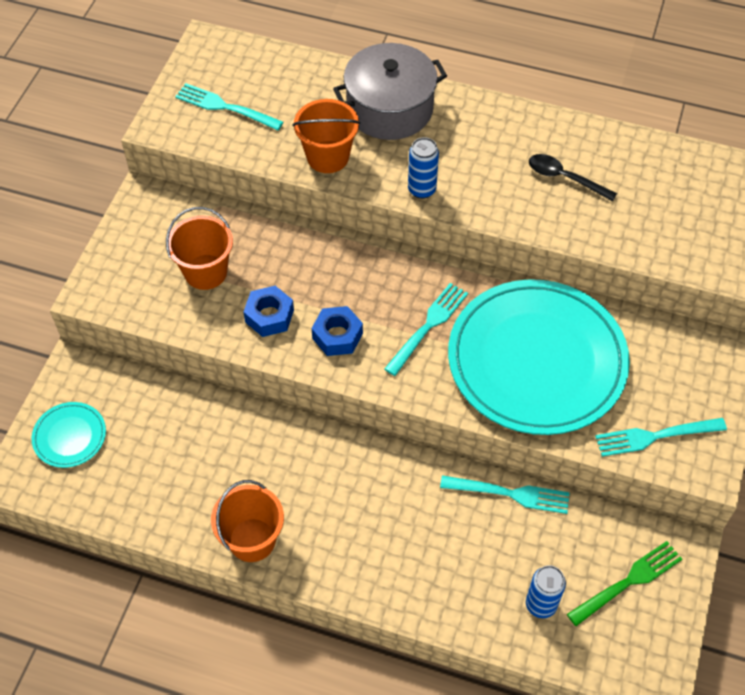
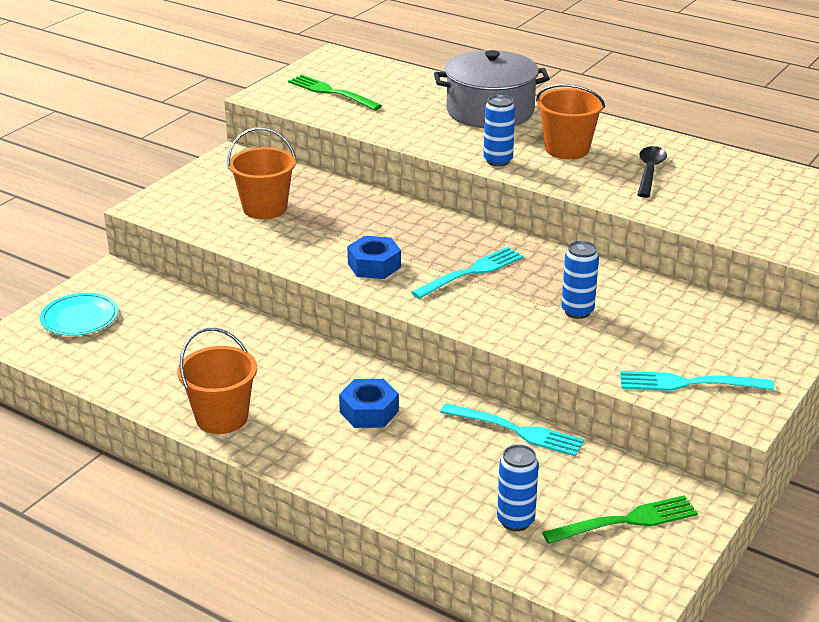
camera: 15 degrees right, 25 degrees down
turquoise fork [175,83,283,130] -> green fork [288,75,382,110]
blue nut [243,286,294,337] -> blue nut moved to [339,379,399,428]
orange bucket [293,99,360,173] -> orange bucket moved to [536,84,605,159]
turquoise plate [448,279,630,435] -> blue can [561,241,599,319]
black spoon [529,154,617,202] -> black spoon turned 60 degrees clockwise [637,146,667,198]

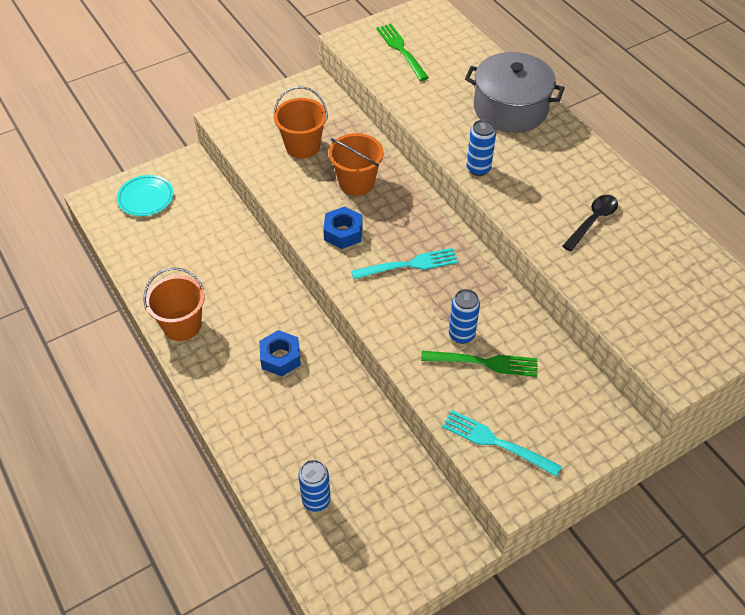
camera: 25 degrees right, 20 degrees up
turquoise fork [440,403,584,456] -> none
orange bucket [536,84,605,159] -> orange bucket moved to [329,133,384,196]
green fork [542,495,698,544] -> green fork moved to [421,351,538,377]

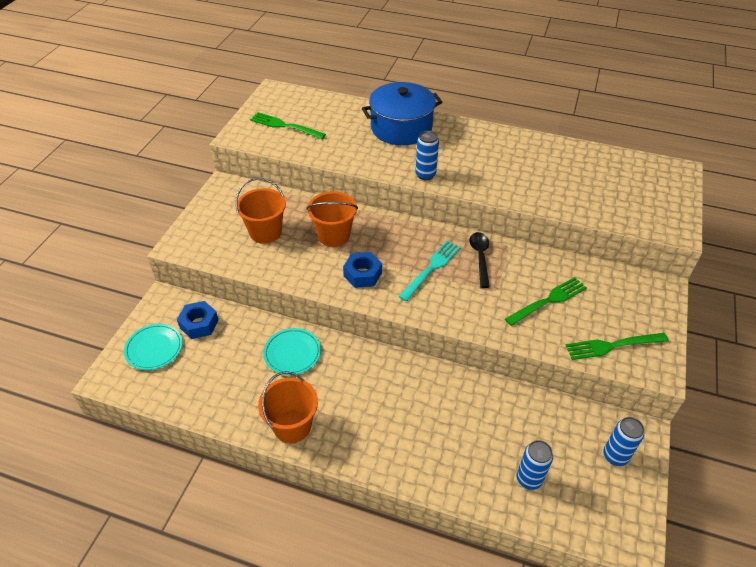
camera: 40 degrees left, 5 degrees down
blue nut [259,330,301,376] -> blue nut moved to [177,301,219,339]
turquoise fork [442,410,562,477] -> green fork [565,333,669,360]
blue can [449,289,480,344] -> blue can moved to [603,417,644,466]
grey pot [465,52,565,133] -> blue pot [362,82,442,145]
black spoon [562,195,618,252] -> black spoon moved to [469,232,490,288]
none -> turquoise plate [263,328,321,375]

